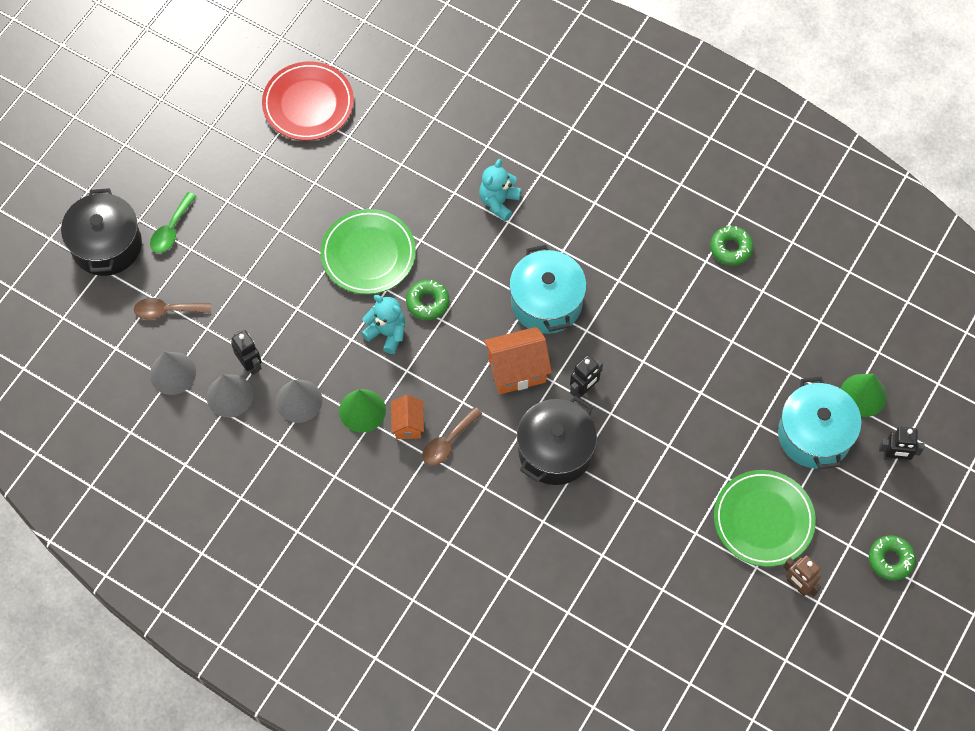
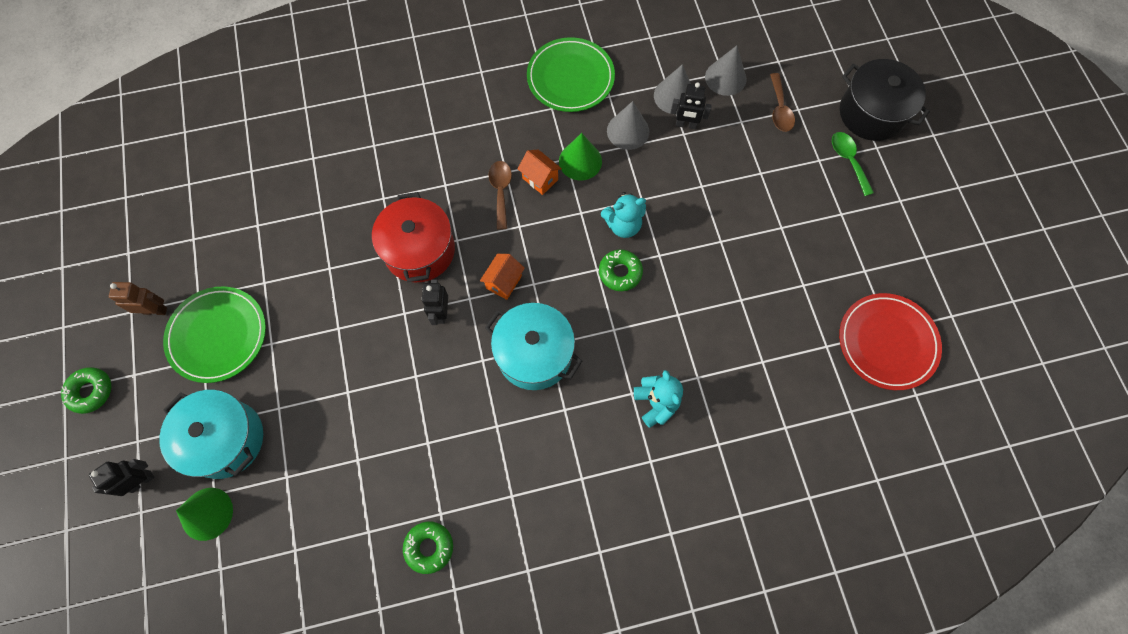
camera: 135 degrees right, 5 degrees up
brown spoon [134,298,211,320] -> brown spoon turned 135 degrees clockwise [770,73,795,132]
green plate [320,209,416,294] -> green plate moved to [527,37,615,112]
orange house [484,327,552,394] -> orange house [480,254,525,300], size x0.61
black pot [517,396,597,485] -> red pot [372,192,455,283]

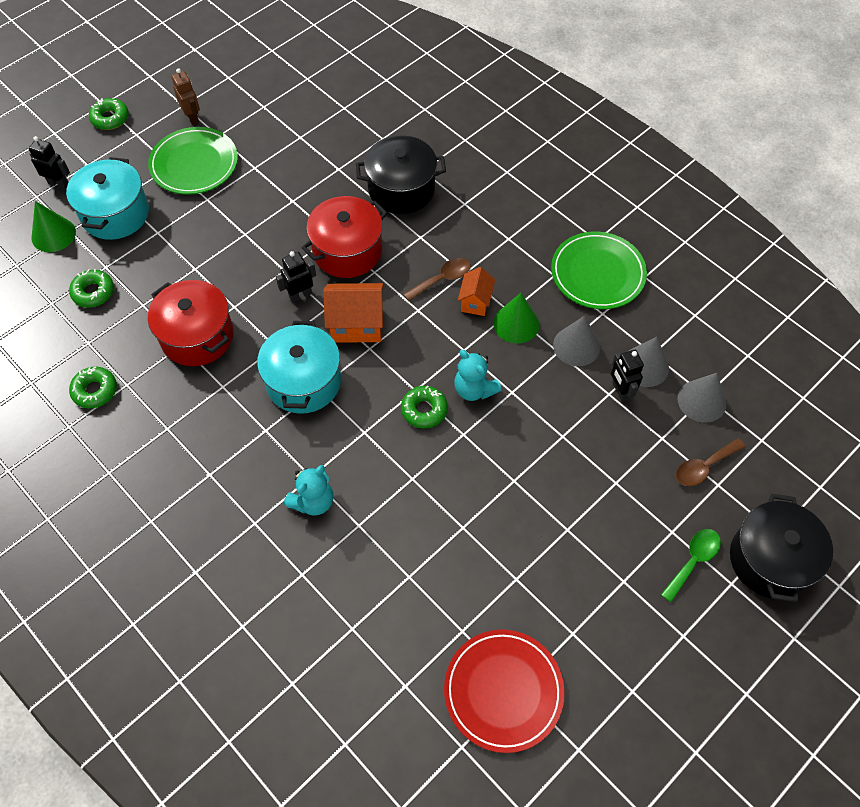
camera: 60 degrees right, 10 degrees down
orange house [480,254,525,300] -> orange house [323,283,384,343], size x1.65
none -> green donut [69,269,114,308]
none -> red pot [148,280,233,366]
none -> black pot [356,135,446,214]

